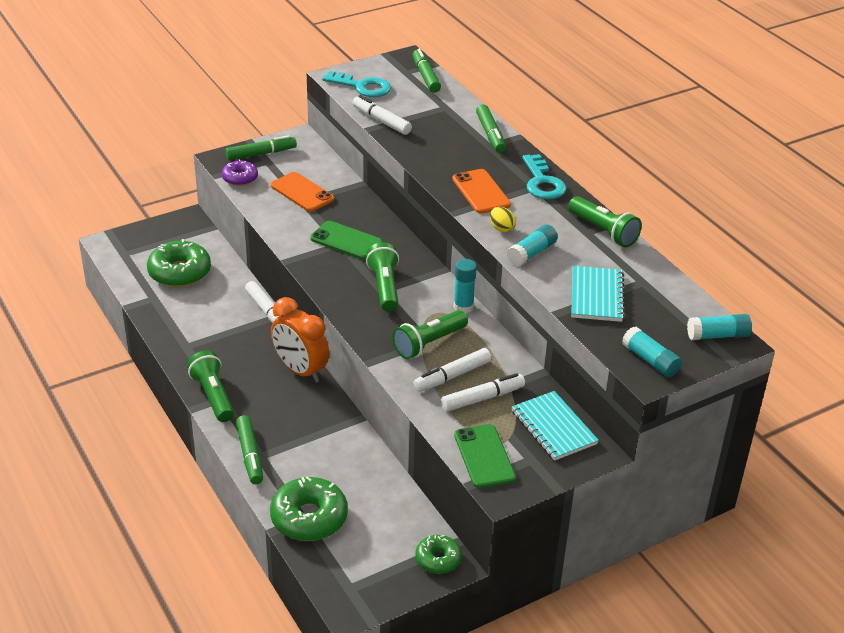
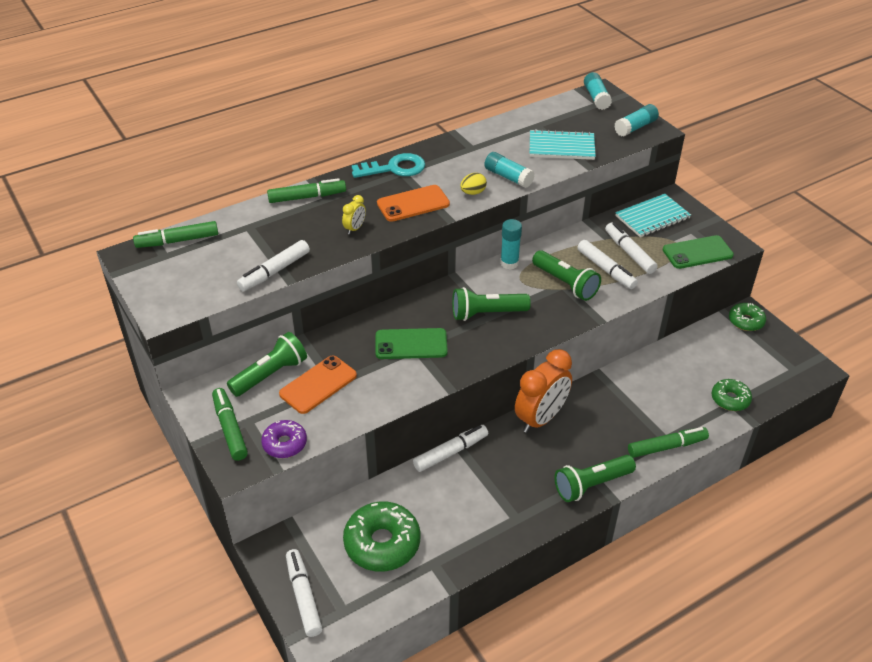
camera: 90 degrees left, 5 degrees up
green donut [270,477,348,541] -> green donut [712,379,752,411], size x0.58
green phone [310,221,382,260] -> green phone turned 60 degrees clockwise [375,328,448,359]
turquoise key [322,71,391,97] -> none
green flashlight [568,196,642,247] -> green flashlight moved to [227,332,307,397]
none -> white marker [286,549,322,637]
none -> yellow clock [342,195,366,235]

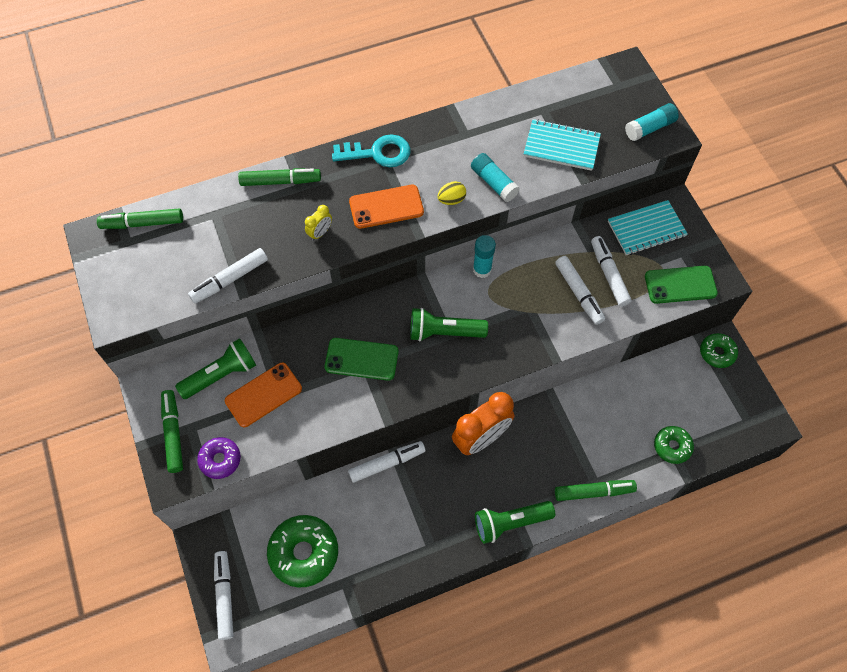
camera: 10 degrees right, 20 degrees up
green flashlight [532,250,601,301] -> none
turquoise glue stick [584,72,612,110] -> none

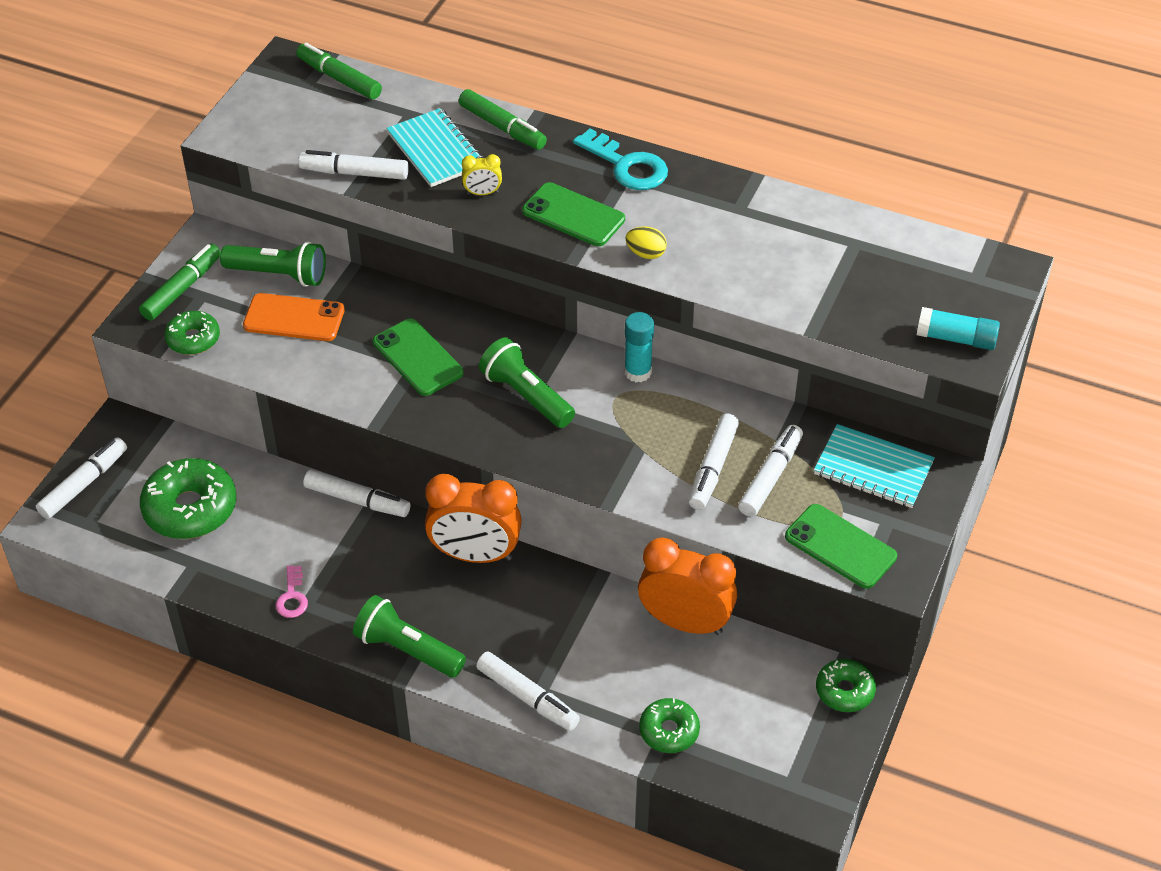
camera: 45 degrees right, 15 degrees down
purple donut [197,437,241,479] -> green donut [164,311,220,355]
orange phone [349,185,424,229] -> green phone [522,182,625,246]
turquoise glue stick [471,153,520,202] -> none
turquoise notebook [524,119,601,171] -> turquoise notebook moved to [386,108,484,187]
green marker [555,480,637,501] -> white marker [476,651,580,731]
none -> pink key [276,565,308,618]
none -> orange clock [638,537,737,635]

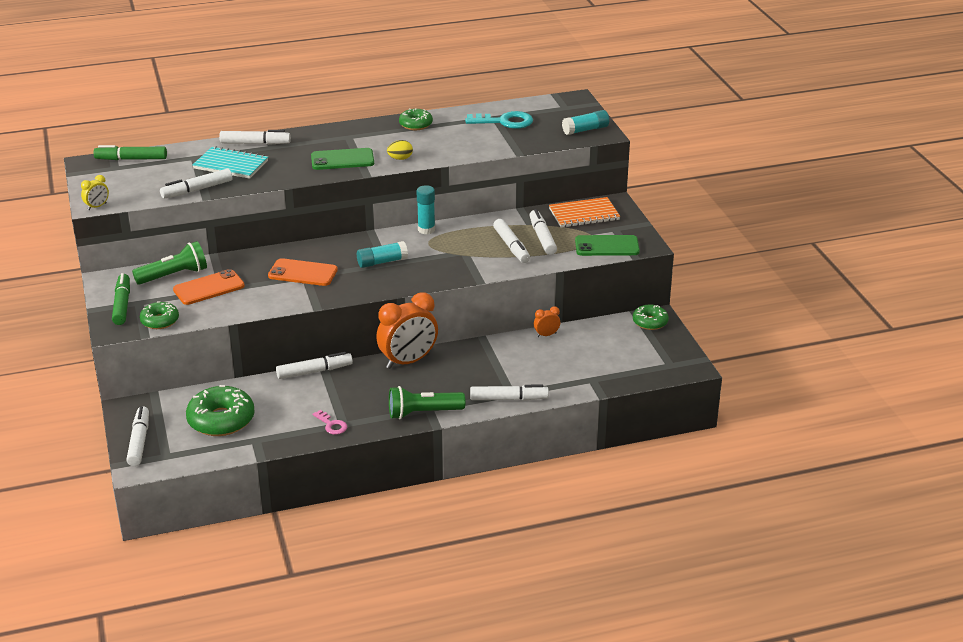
camera: 40 degrees left, 15 degrees down
green phone [373,319,463,396] -> orange phone [268,258,338,286]
green marker [459,89,547,150] -> white marker [219,130,291,145]
yellow clock [462,154,502,195] -> yellow clock moved to [81,175,109,210]
green flashlight [479,337,575,428] -> turquoise glue stick [357,241,408,268]
turquoise key [573,129,668,190] -> turquoise key moved to [465,111,533,129]
orange clock [638,537,737,635] -> orange clock [534,306,560,337], size x0.44
green donut [639,698,700,753] -> green donut moved to [399,108,433,130]
turquoise notebook [814,424,935,508] -> orange notebook [549,197,620,228]

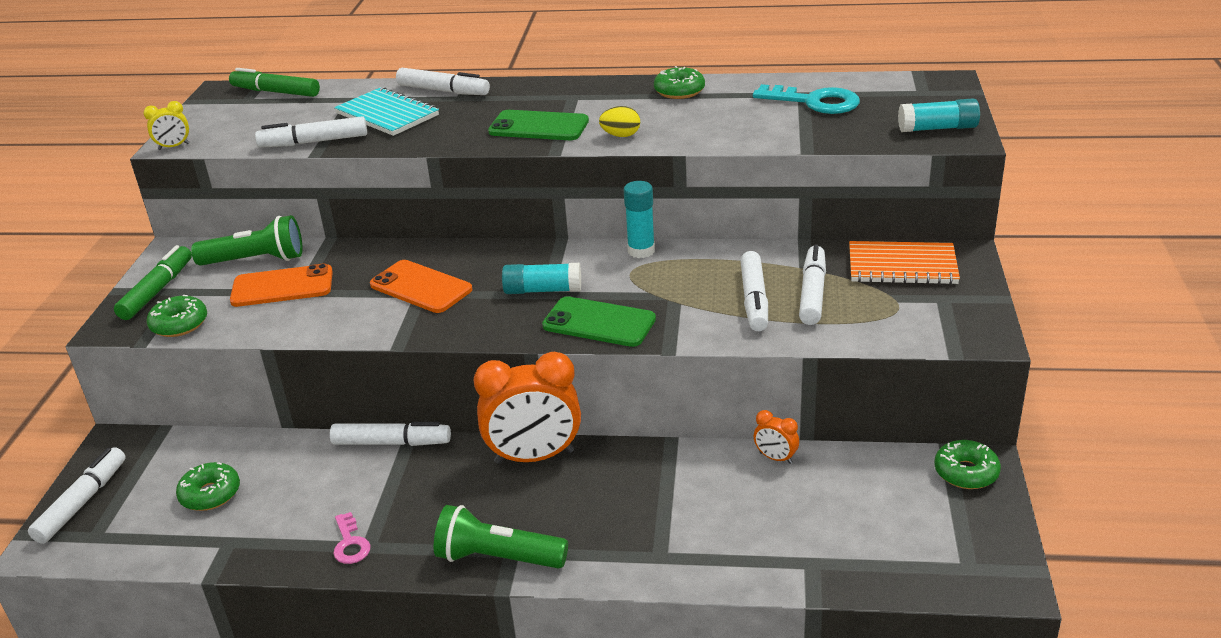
camera: 25 degrees right, 0 degrees up
green donut [186,385,255,436] -> green donut [176,462,240,511], size x0.58
white marker [470,385,549,401] -> none
orange clock [534,306,560,337] -> orange clock turned 150 degrees counterclockwise [754,410,799,464]
green phone [575,235,640,256] -> green phone moved to [542,296,656,347]

